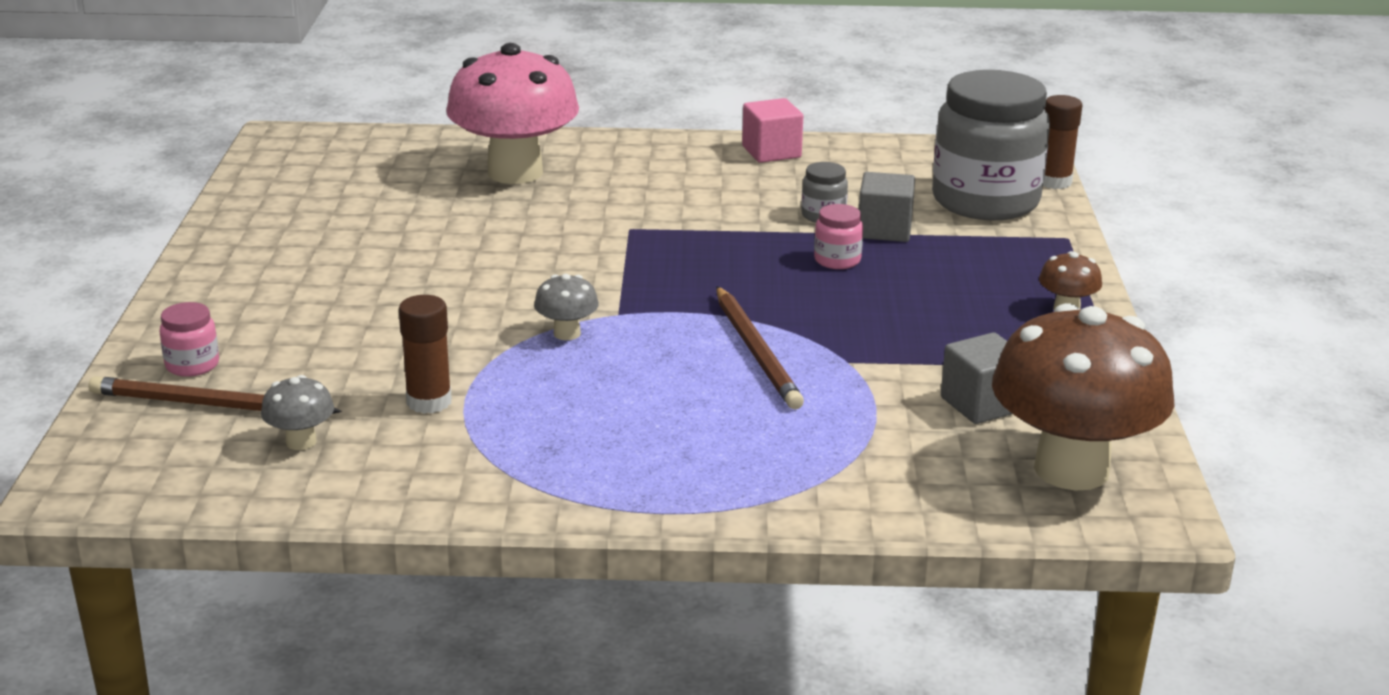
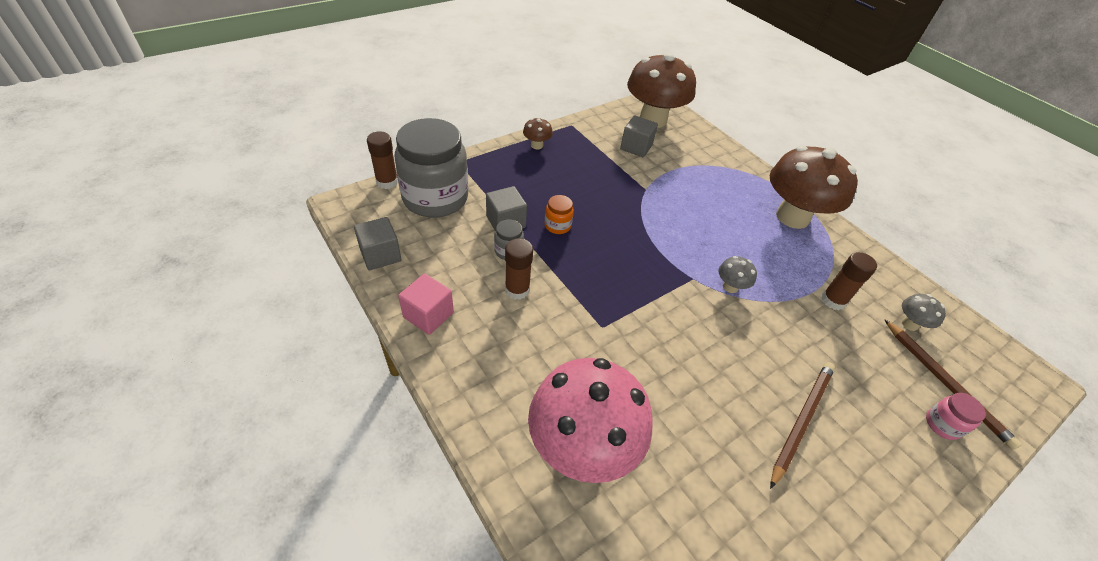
camera: 130 degrees left, 20 degrees up
brown pencil [716,286,804,409] -> brown pencil moved to [770,362,835,489]
pink jar [814,204,863,269] -> orange jar [545,195,574,234]
none -> grey cube [354,217,401,270]
none -> brown glue stick [505,238,533,300]
none -> brown mushroom [769,145,858,229]

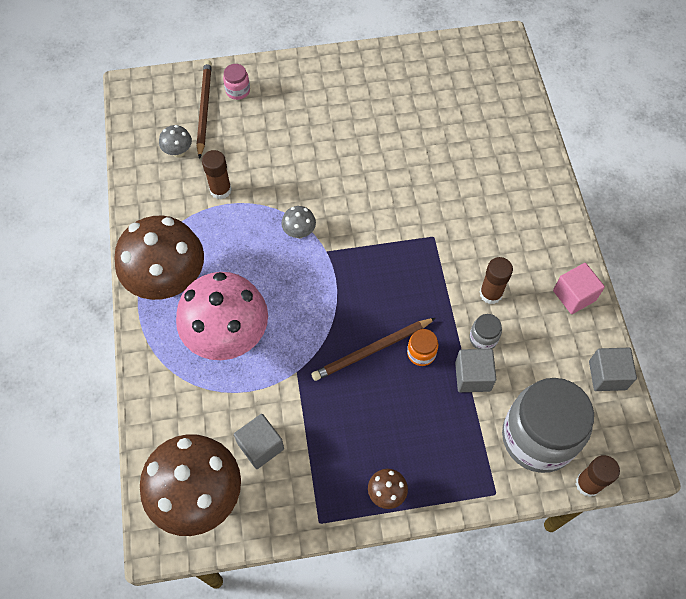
camera: 150 degrees left, 15 degrees up
pink mushroom [528,358,653,483] -> pink mushroom moved to [176,272,268,360]
brown pencil [770,362,835,489] -> brown pencil moved to [311,318,436,381]

